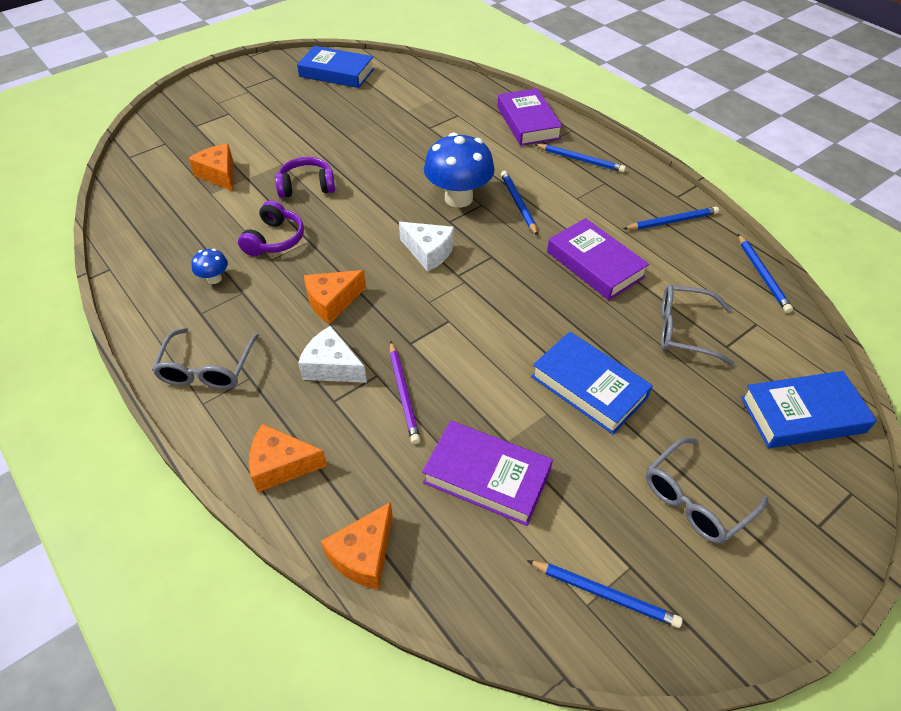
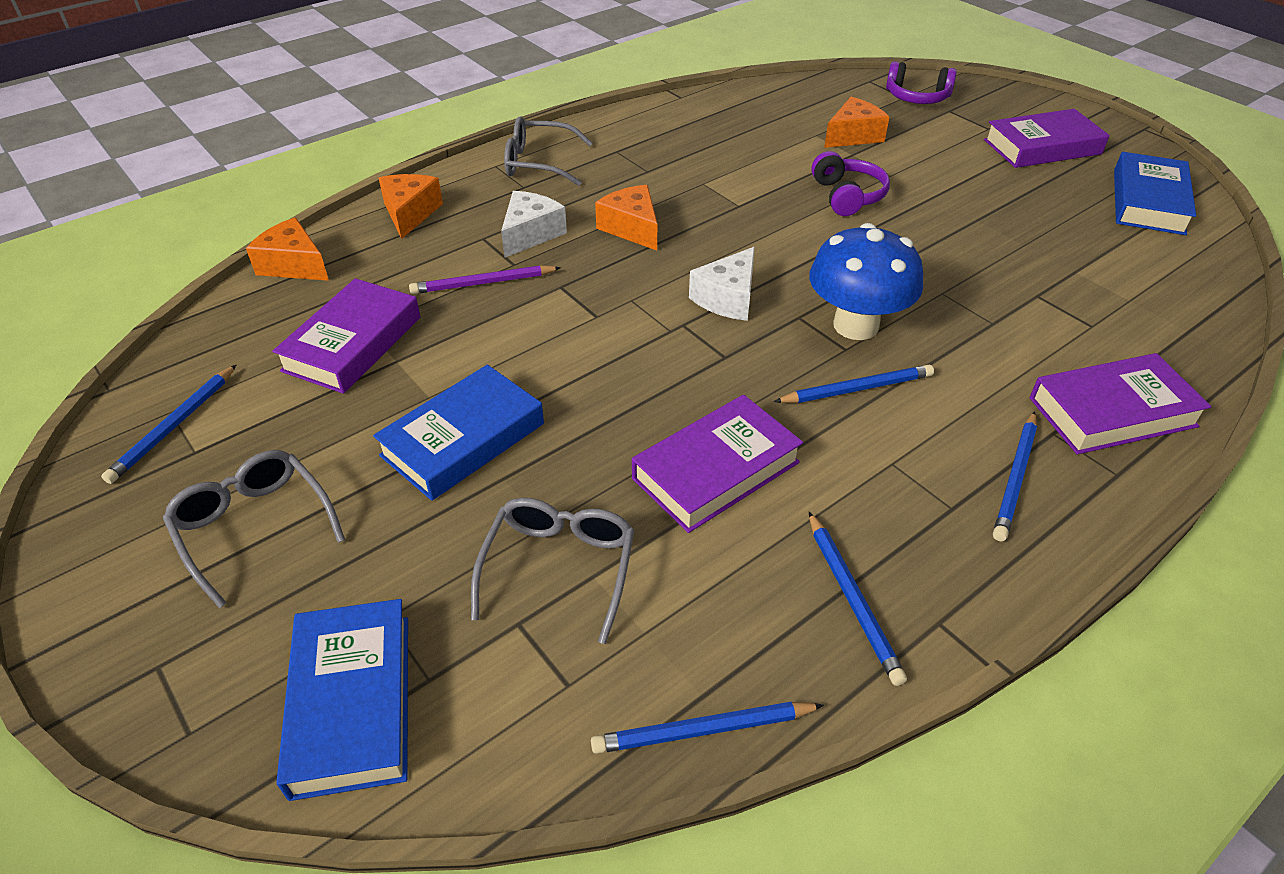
camera: 90 degrees right, 5 degrees down
blue mushroom [191,249,228,284] -> none
purple headphones [238,200,304,256] -> purple headphones moved to [886,61,957,104]
none -> purple book [984,109,1110,168]

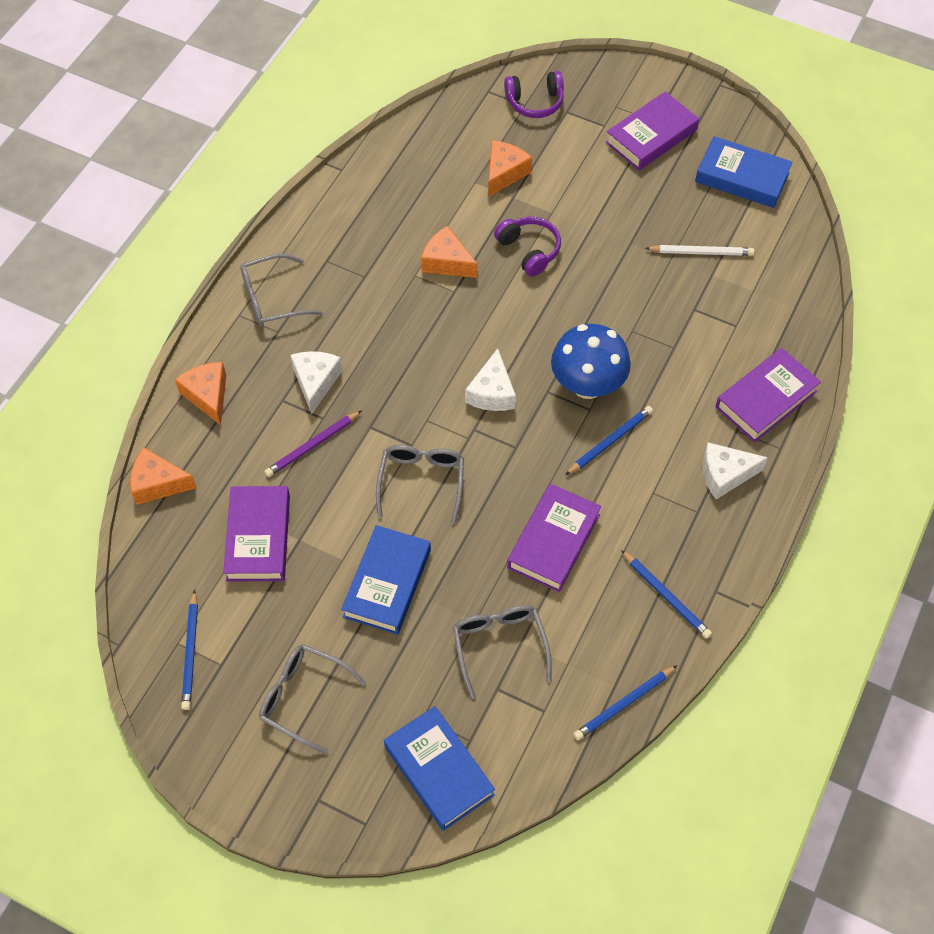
camera: 25 degrees left, 15 degrees up
orange cheese [595,185,657,250] -> orange cheese moved to [421,226,477,278]
blue pencil [993,411,1037,542] -> white cheese [703,442,768,499]
blue book [1114,152,1196,235] -> blue book turned 60 degrees counterclockwise [695,136,793,208]
none -> grey glasses [376,445,464,525]
none -> white pencil [645,245,754,256]

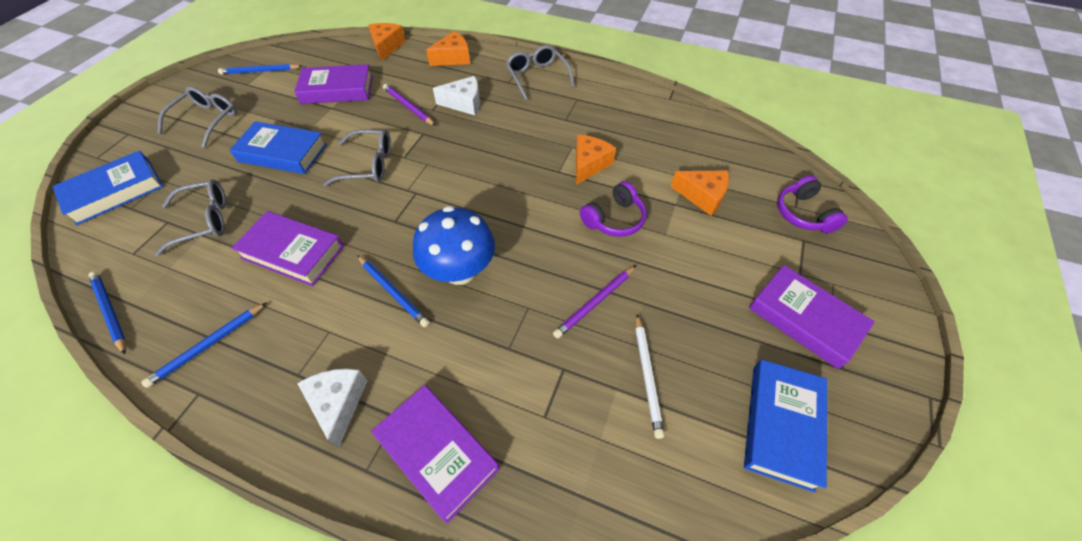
camera: 85 degrees right, 5 degrees down
white cheese [465,348,516,411] -> none
none -> purple pencil [553,265,636,338]

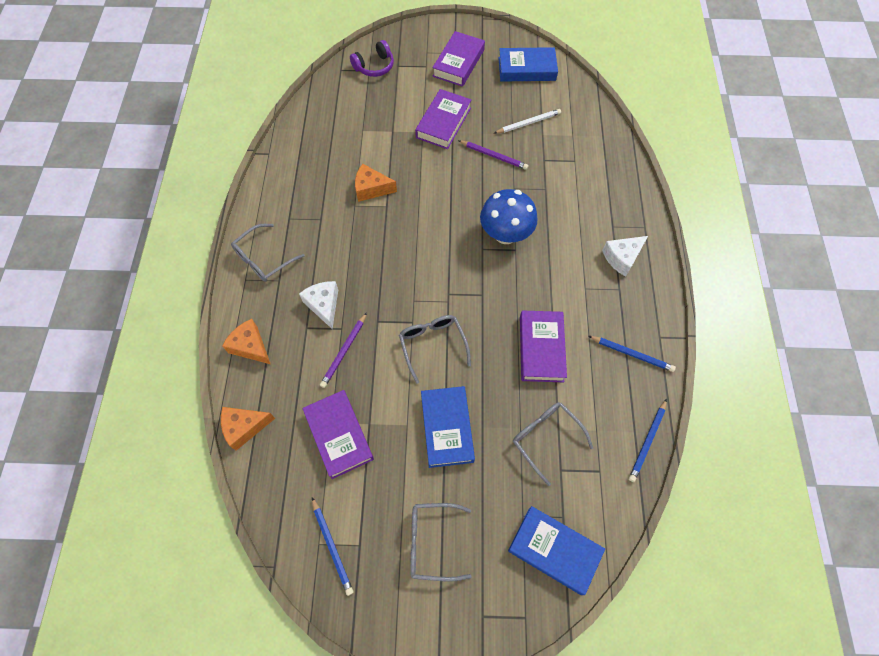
camera: 110 degrees left, 10 degrees up
blue pencil [357,255,430,327] -> none
purple book [371,385,500,523] -> purple book moved to [415,89,471,149]
purple headphones [580,181,647,237] -> none
orange cheese [670,171,729,216] -> none

